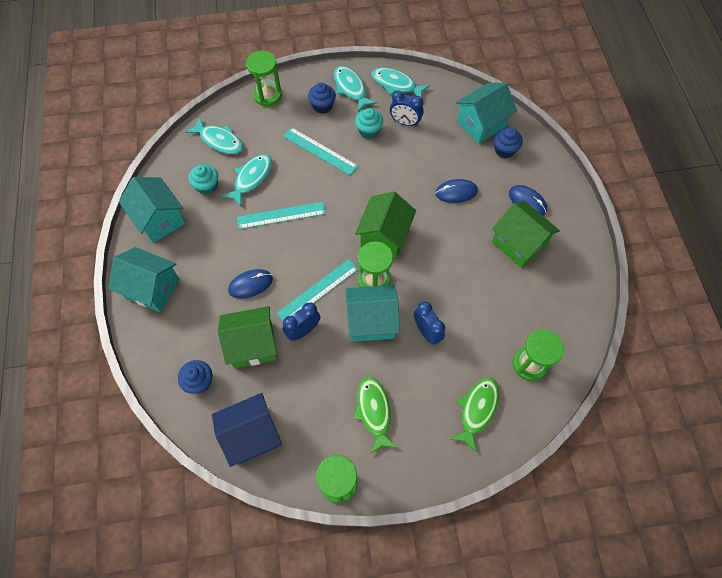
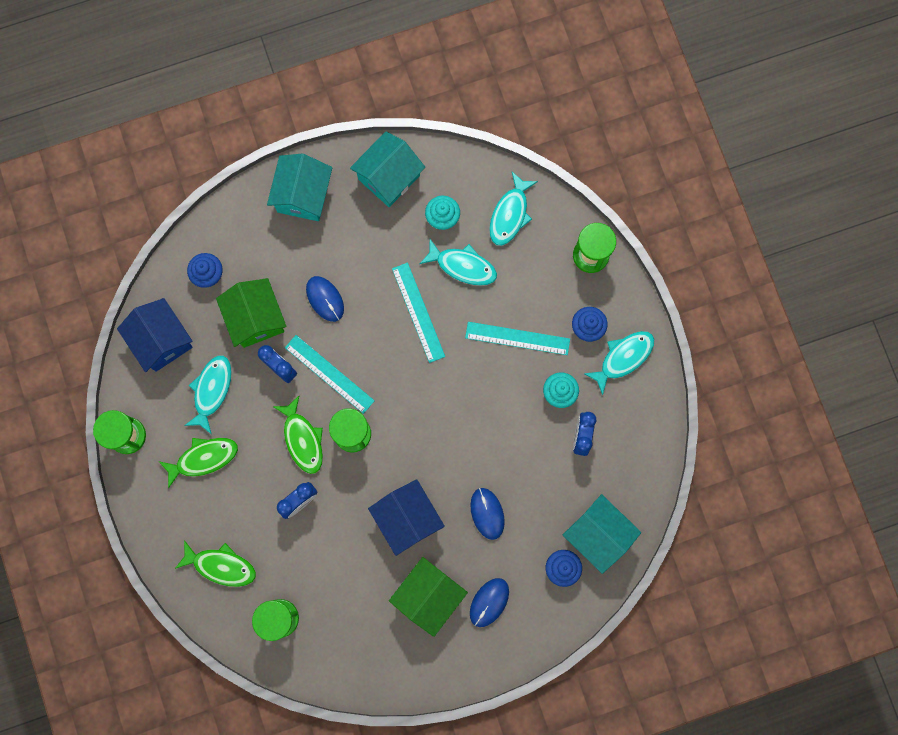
camera: 80 degrees right, 15 degrees up
turquoise ruler [283,127,358,175] -> turquoise ruler turned 75 degrees clockwise [465,322,570,355]
turquoise house [345,285,400,342] -> green fish [273,395,323,474]
green house [355,192,416,258] -> none
turquoise fish [371,68,430,97] -> turquoise fish moved to [184,355,232,434]
none -> blue house [368,479,445,556]

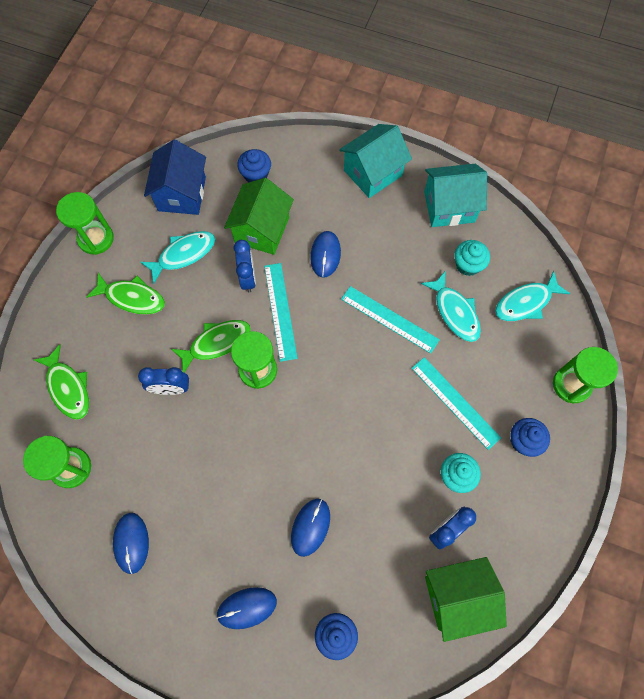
camera: 40 degrees right, 10 degrees down
green fish [273,395,323,474] -> green fish turned 135 degrees counterclockwise [171,320,251,372]
blue house [368,479,445,556] -> none
green house [389,557,468,637] -> green house moved to [425,557,507,642]
turquoise ruler [392,263,445,363] -> turquoise ruler turned 75 degrees counterclockwise [341,286,440,354]
turquoise house [563,494,641,574] -> none
turquoise fish [584,331,654,395] -> none
none -> blue mouse [113,513,149,574]

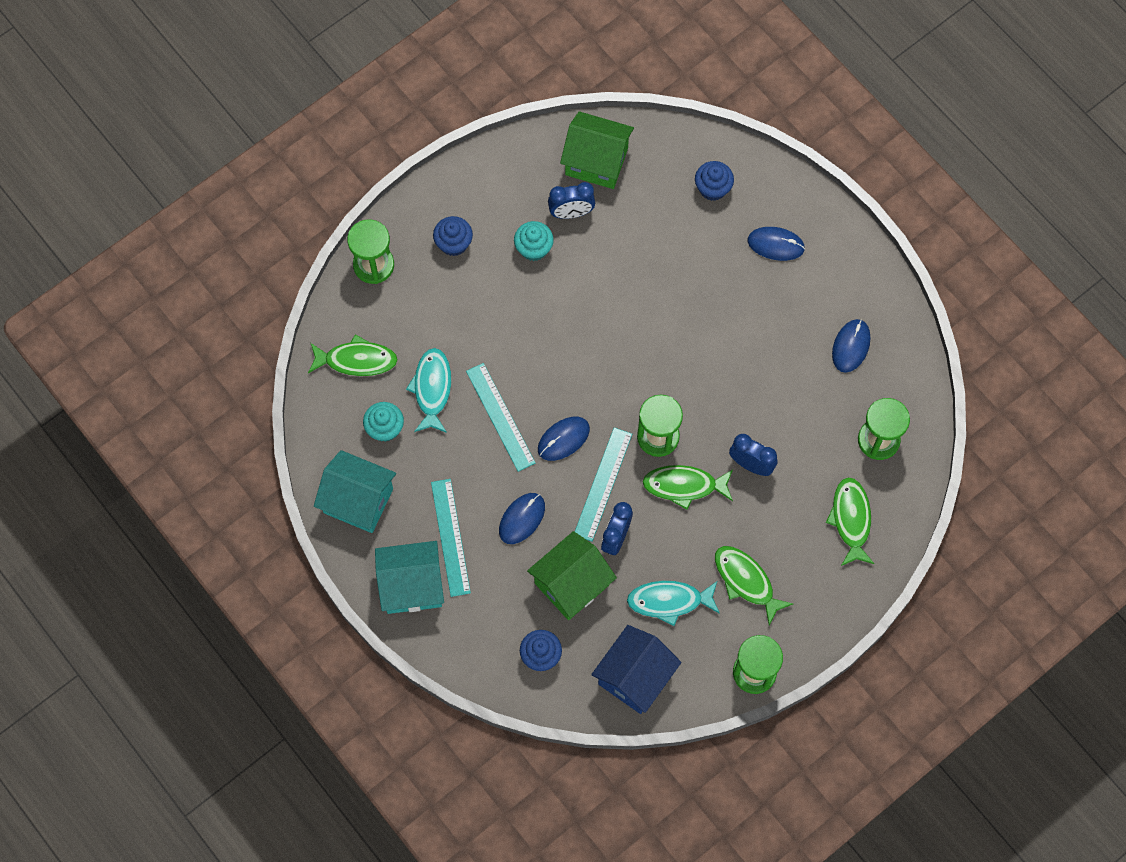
camera: 150 degrees left, 0 degrees up
blue mouse [291,499,330,557] -> blue mouse moved to [538,417,590,461]
turquoise ruler [412,357,501,450] -> turquoise ruler moved to [431,479,471,597]
turquoise fish [495,271,570,321] -> green fish [308,334,398,376]

